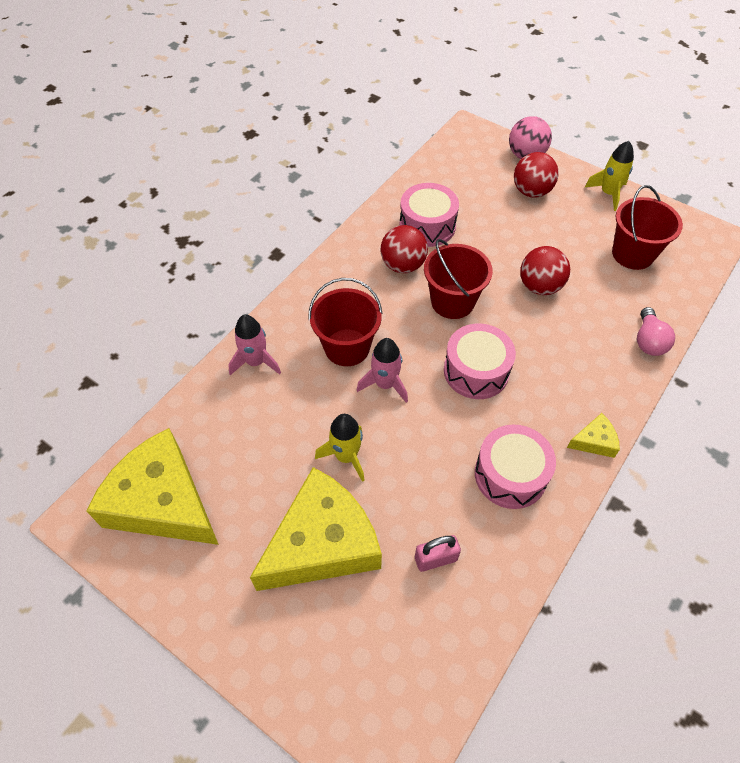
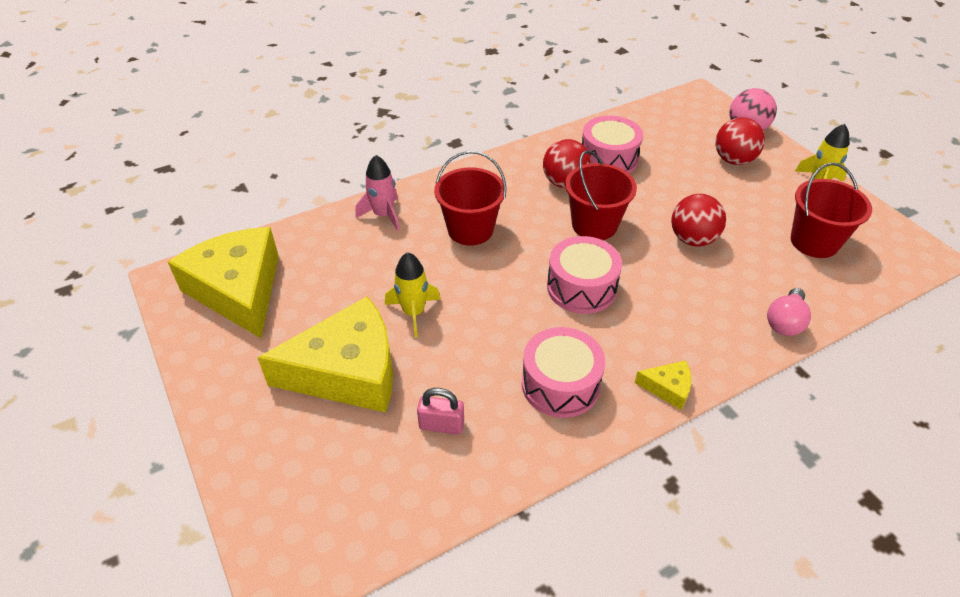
camera: 25 degrees right, 10 degrees down
pink rocket [357,338,408,403] -> none

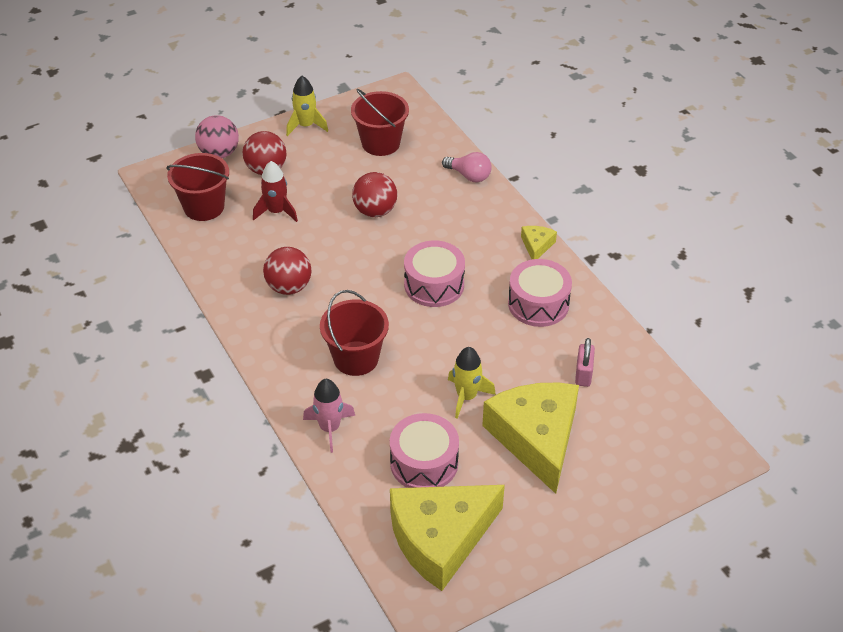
camera: 90 degrees left, 0 degrees up
red bucket [565,150,637,240] -> red bucket moved to [166,153,229,221]
pink drum [582,116,643,173] -> pink drum moved to [390,413,459,488]
none -> red rocket [253,161,298,222]

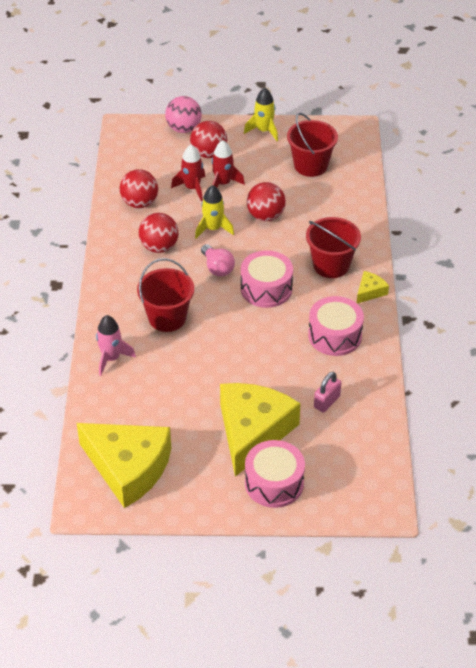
camera: 30 degrees right, 0 degrees up
red bucket [166,153,229,221] -> red bucket moved to [306,217,361,278]
pink drum [390,413,459,488] -> pink drum moved to [245,440,305,508]
yellow cheese [390,485,505,591] -> yellow cheese turned 150 degrees counterclockwise [77,423,171,508]
pink light bulb [442,152,492,183] -> pink light bulb moved to [201,244,235,277]
yellow rocket [448,347,496,419] -> yellow rocket moved to [195,185,234,239]
none -> red ball [120,169,158,208]
none -> red rocket [212,140,245,187]

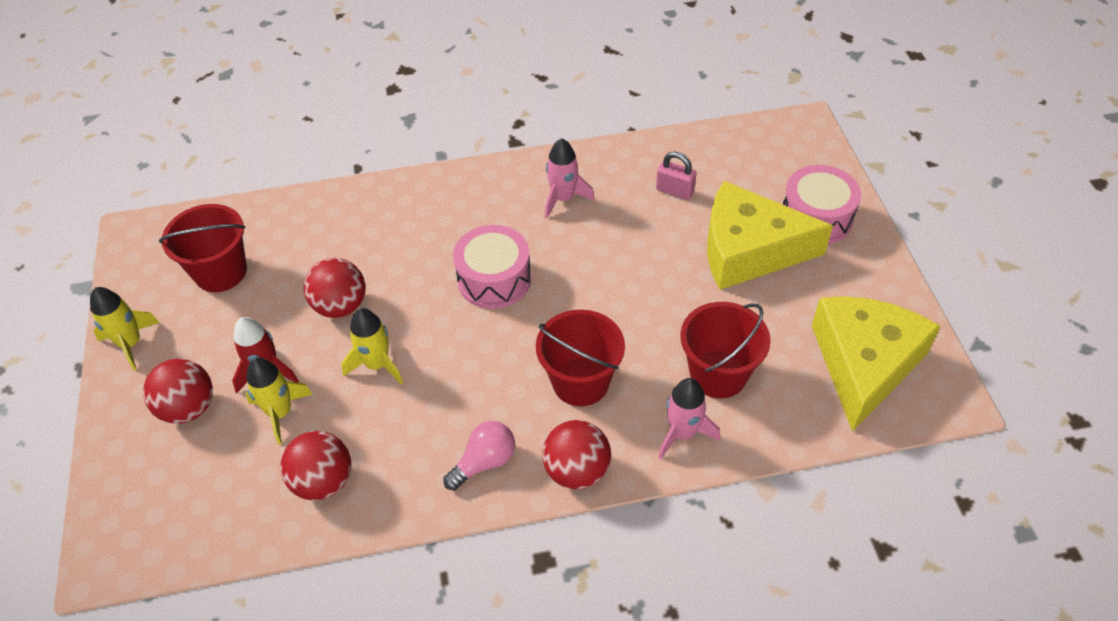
camera: 100 degrees left, 5 degrees up
red ball [139,213,179,253] -> red ball moved to [542,420,611,490]
pink ball [165,96,202,133] -> none
red rocket [171,145,205,201] -> yellow rocket [246,358,313,445]
pink light bulb [201,244,235,277] -> pink light bulb moved to [443,421,515,490]
red bucket [306,217,361,278] -> red bucket moved to [680,302,771,398]
pink drum [308,296,364,356] -> pink rocket [545,138,595,218]
yellow cheese [357,271,389,303] -> none

